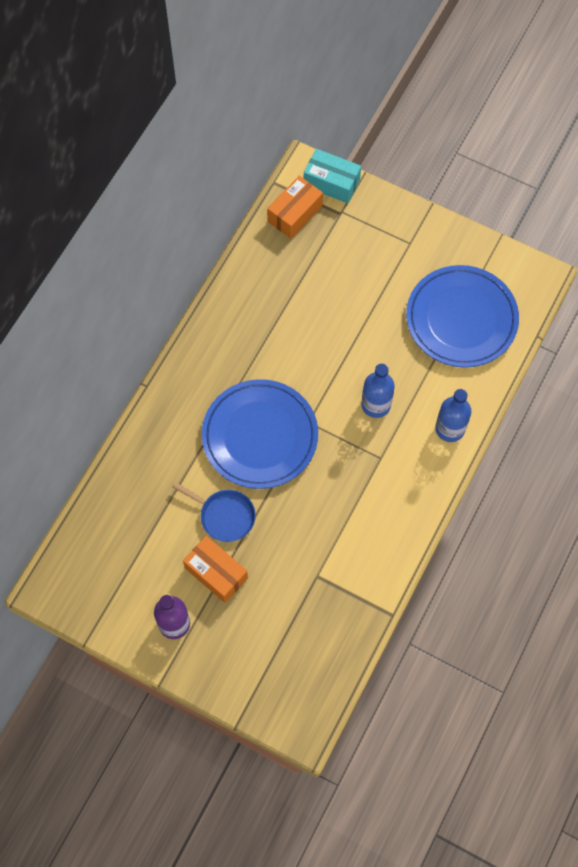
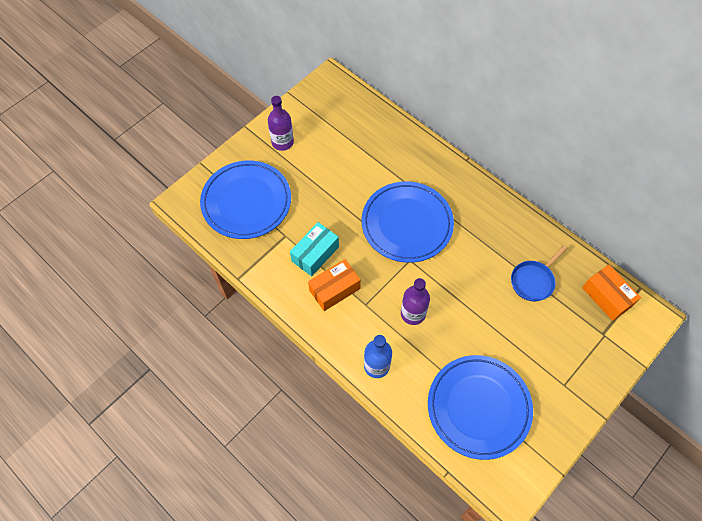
camera: 105 degrees right, 5 degrees down
blue pan [172,482,256,542] -> blue pan moved to [511,245,567,301]
orange box [183,536,248,603] -> orange box moved to [308,259,361,311]
turquoise box [304,149,361,203] -> turquoise box moved to [290,222,339,276]
blue bottle [361,364,395,418] -> purple bottle [401,278,430,325]
none -> blue plate [200,160,291,239]

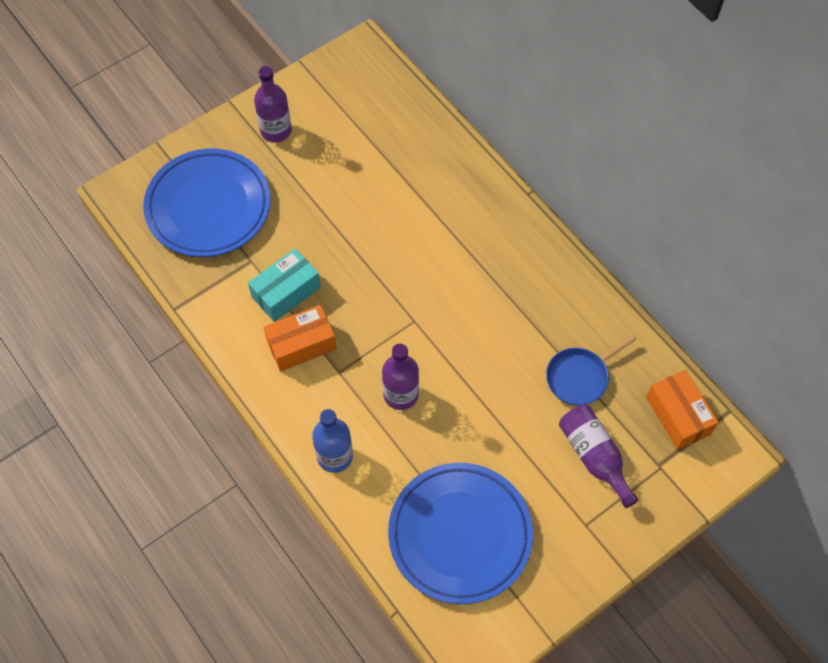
camera: 10 degrees right, 0 degrees up
blue plate [362,181,454,263] -> none
none -> purple bottle [559,405,638,508]

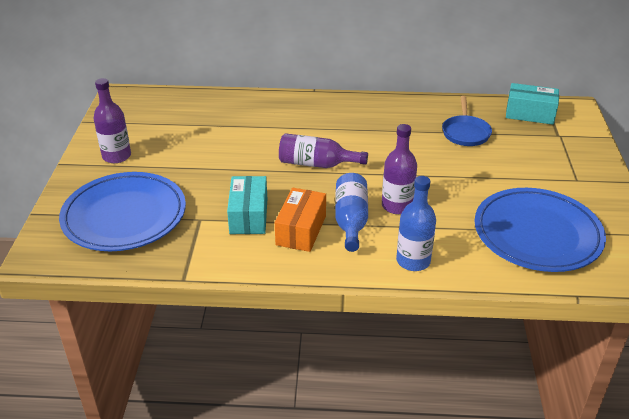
camera: 50 degrees left, 25 degrees down
purple bottle [559,405,638,508] -> purple bottle moved to [279,133,368,168]
orange box [646,370,719,450] -> turquoise box [506,83,559,125]
none -> blue bottle [335,173,368,252]

